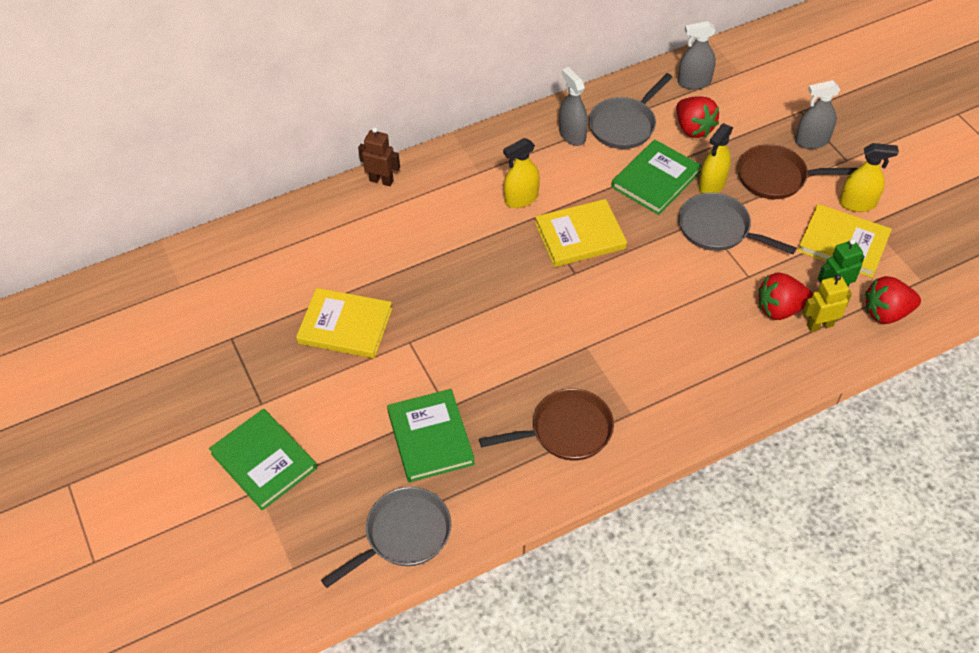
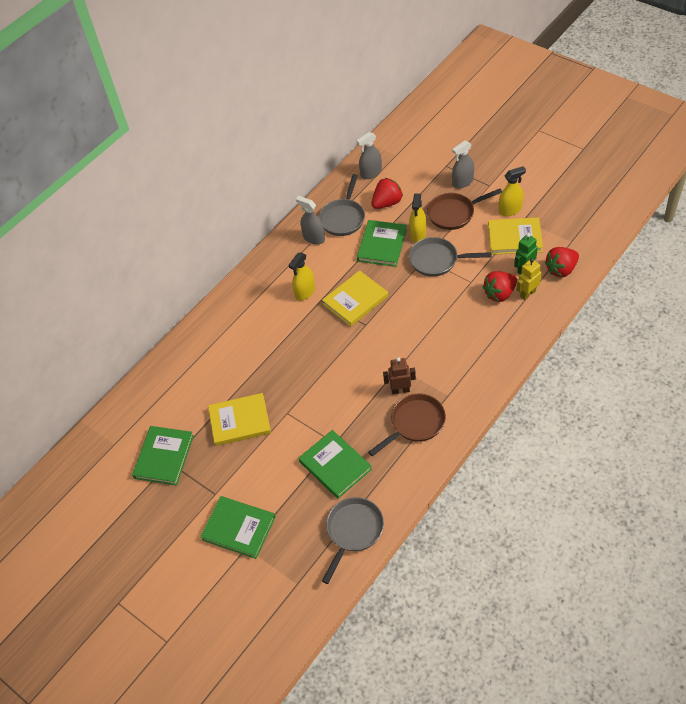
camera: 20 degrees left, 0 degrees up
brown robot [358,127,400,186] -> brown robot moved to [383,357,416,394]
red strawberry [676,96,719,138] -> red strawberry turned 75 degrees counterclockwise [371,178,403,209]
none -> green book [132,426,194,485]

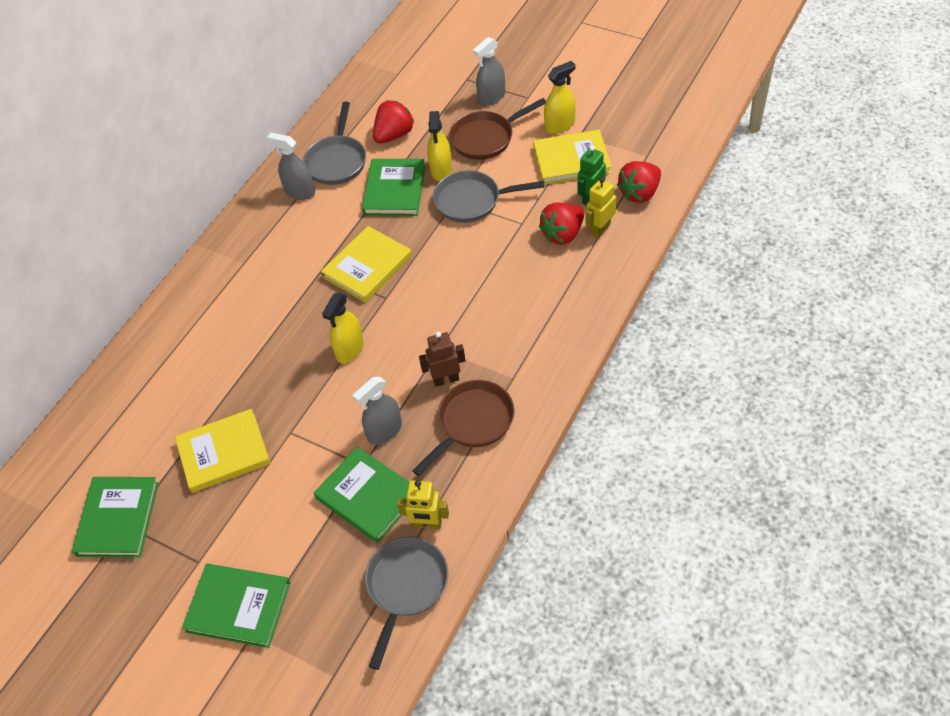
camera: 10 degrees left, 0 degrees up
yellow spray bottle [289,253,315,301] -> yellow spray bottle moved to [322,293,364,363]
grey spray bottle [356,132,382,179] -> grey spray bottle moved to [353,377,402,445]
none -> yellow robot [397,480,449,529]

